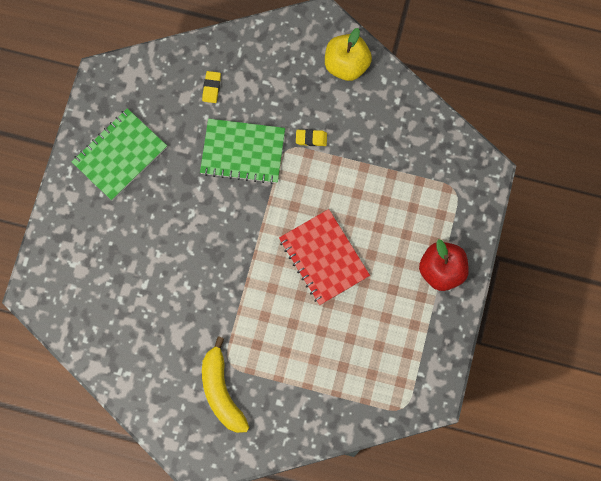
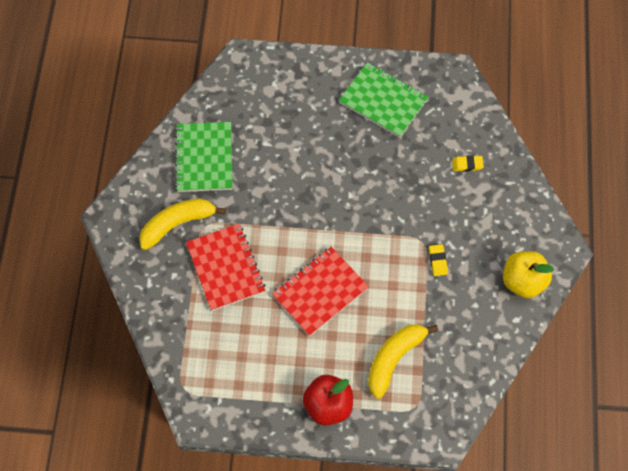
camera: 80 degrees right, 10 degrees down
green notebook [200,119,285,184] -> green notebook moved to [175,122,232,192]
none -> red notebook [186,224,266,311]
none -> yellow banana [368,324,438,399]

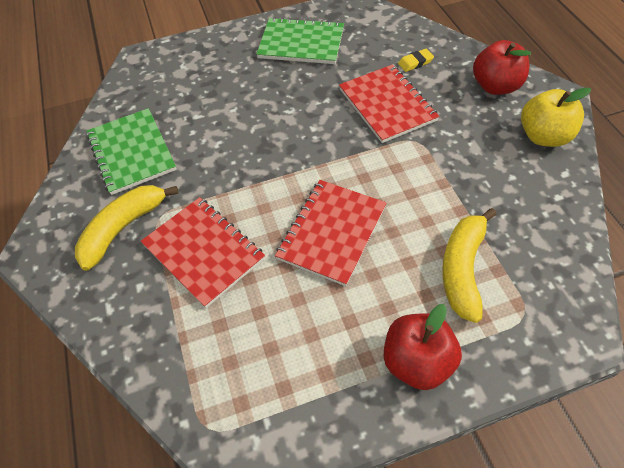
camera: 20 degrees left, 10 degrees down
yellow eraser [429,244,448,276] -> none
none -> red notebook [339,64,439,143]
none -> red apple [473,40,531,95]

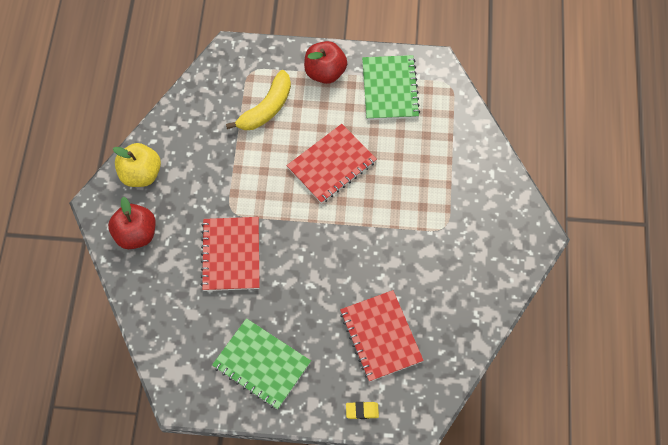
camera: 160 degrees left, 10 degrees up
yellow banana [75,185,179,271] -> none
green notebook [86,108,177,195] -> green notebook moved to [362,55,420,120]
red notebook [141,197,265,308] -> red notebook moved to [340,290,424,382]
yellow eraser [398,49,434,72] -> yellow eraser moved to [346,402,379,419]

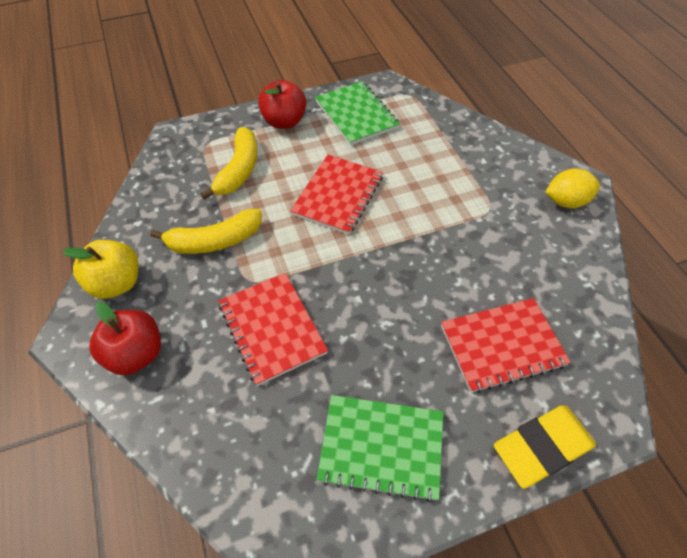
camera: 25 degrees left, 10 degrees down
red notebook [340,290,424,382] -> red notebook turned 60 degrees counterclockwise [441,298,571,393]
yellow eraser [346,402,379,419] -> yellow eraser [494,405,596,489], size x2.15
none -> yellow banana [150,209,262,254]
none -> yellow lemon [545,168,600,208]

